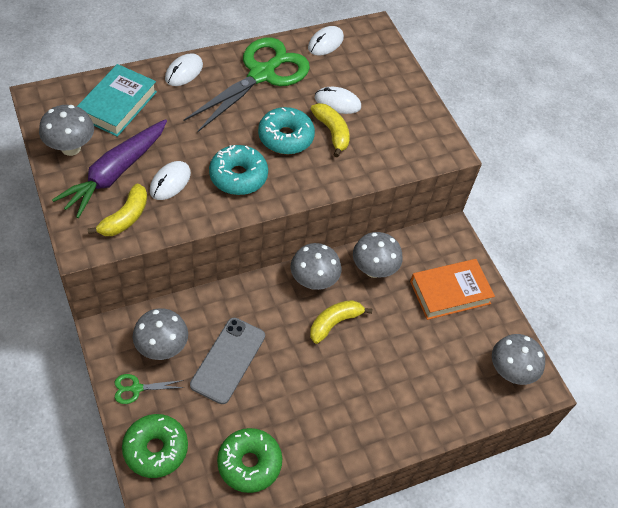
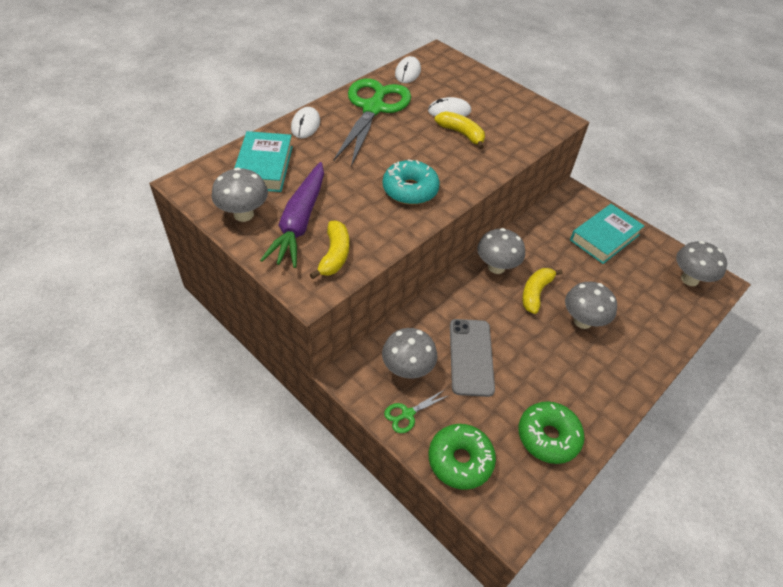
camera: 20 degrees left, 5 degrees down
white mouse [150,161,191,200] -> none
turquoise donut [258,107,315,154] -> none
grey mushroom [353,232,403,278] -> grey mushroom moved to [565,282,617,329]
orange book [410,259,495,320] -> turquoise book [570,204,644,264]

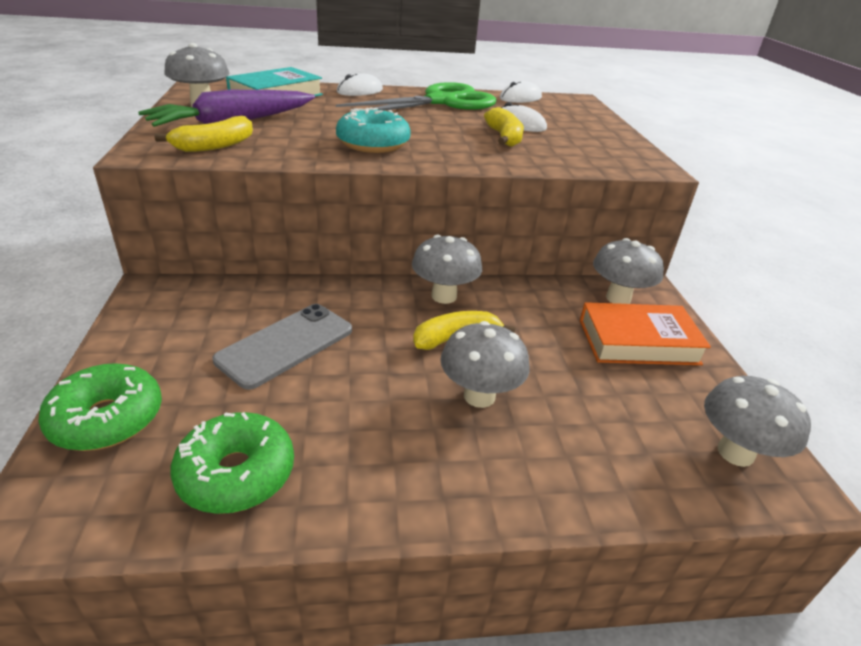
camera: 40 degrees right, 15 degrees down
grey mushroom [382,328,437,378] -> grey mushroom moved to [593,238,664,304]
green scissors [384,390,450,433] -> none
turquoise book [570,204,644,264] -> orange book [580,302,711,365]

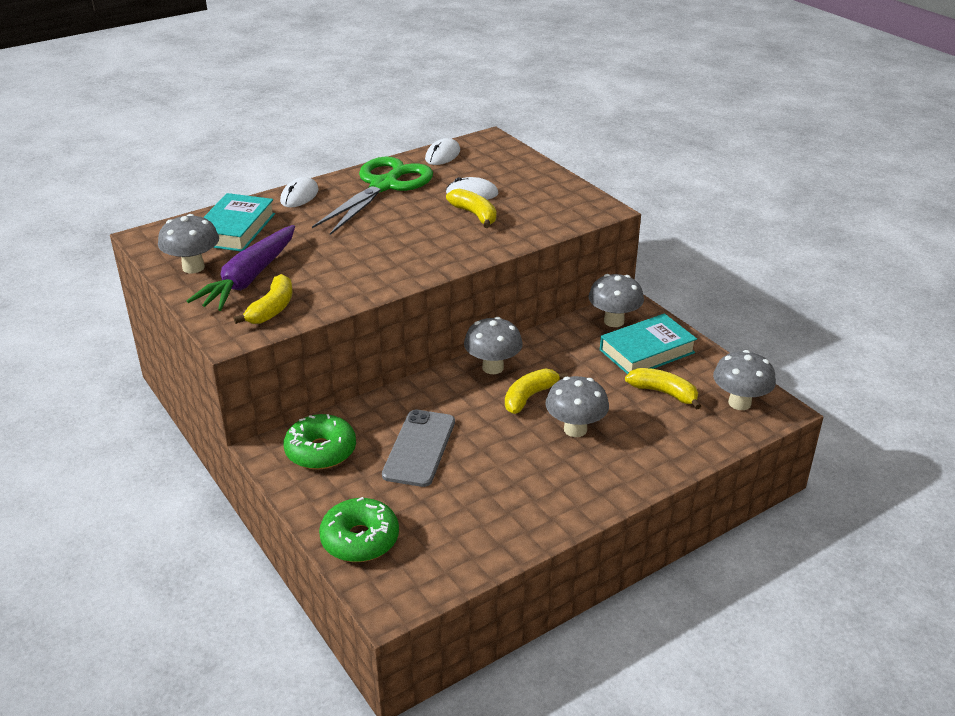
camera: 25 degrees left, 0 degrees up
green donut [170,412,294,514] -> green donut moved to [284,414,356,470]
turquoise donut [336,107,411,153] -> none
orange book [580,302,711,365] -> turquoise book [600,313,697,374]
none -> yellow banana [625,368,701,410]

